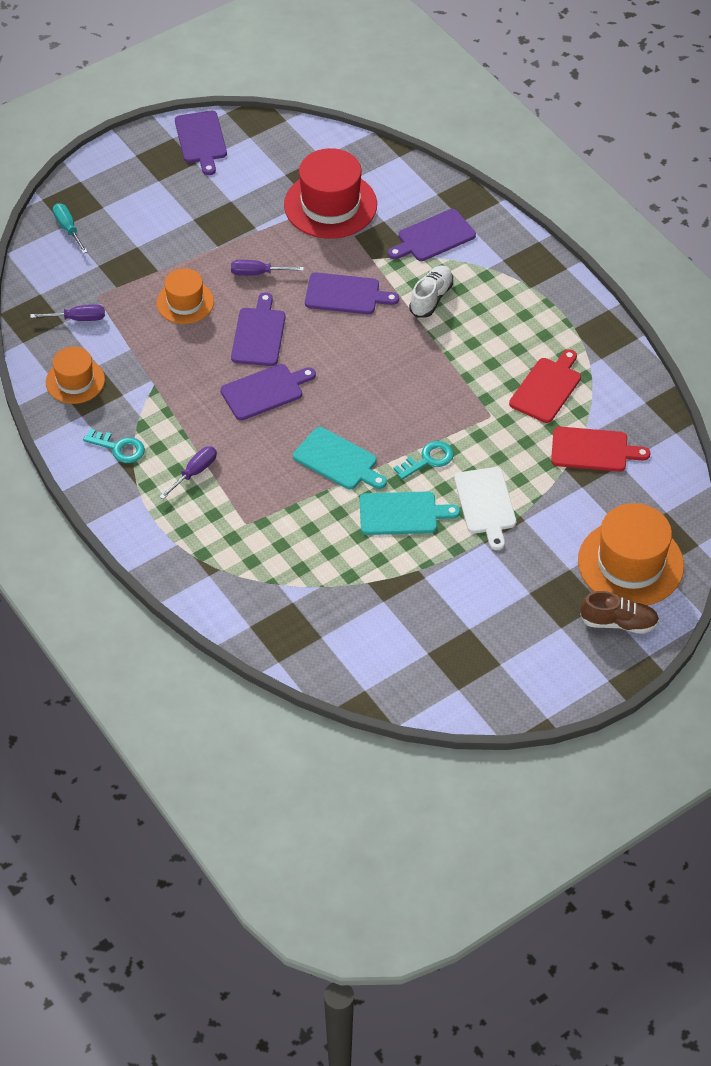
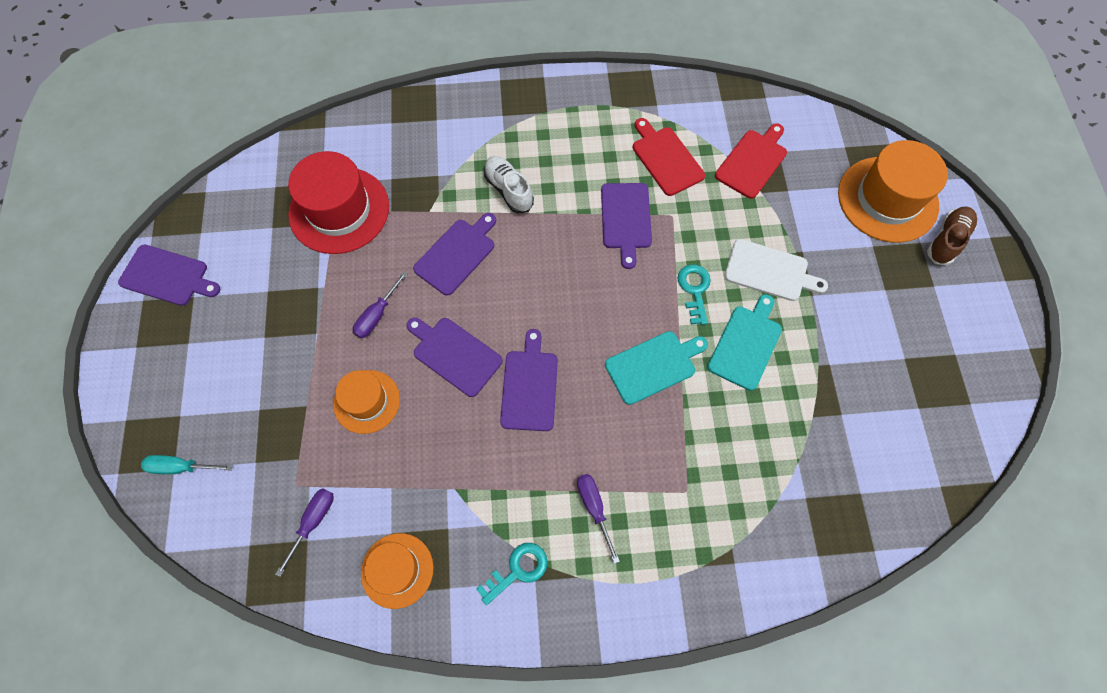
camera: 60 degrees left, 15 degrees up
purple cutting board [388,209,476,261] -> purple cutting board moved to [601,183,652,269]

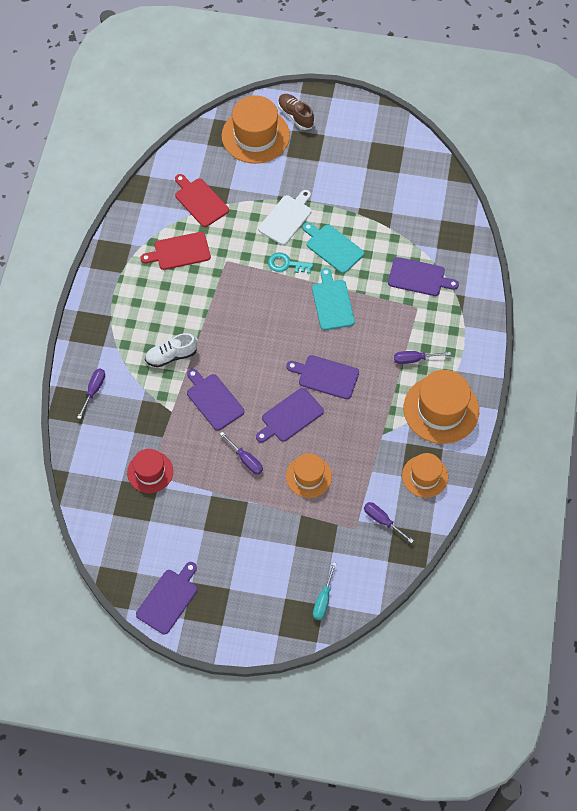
camera: 75 degrees left, 5 degrees down
red hat [288,151,389,254] -> red hat [127,449,173,493], size x0.59
turquoise key [476,543,548,605] -> orange hat [404,370,479,444]
purple cutting board [601,183,652,269] -> purple cutting board moved to [388,257,459,296]
none -> purple screwdriver [77,369,105,419]

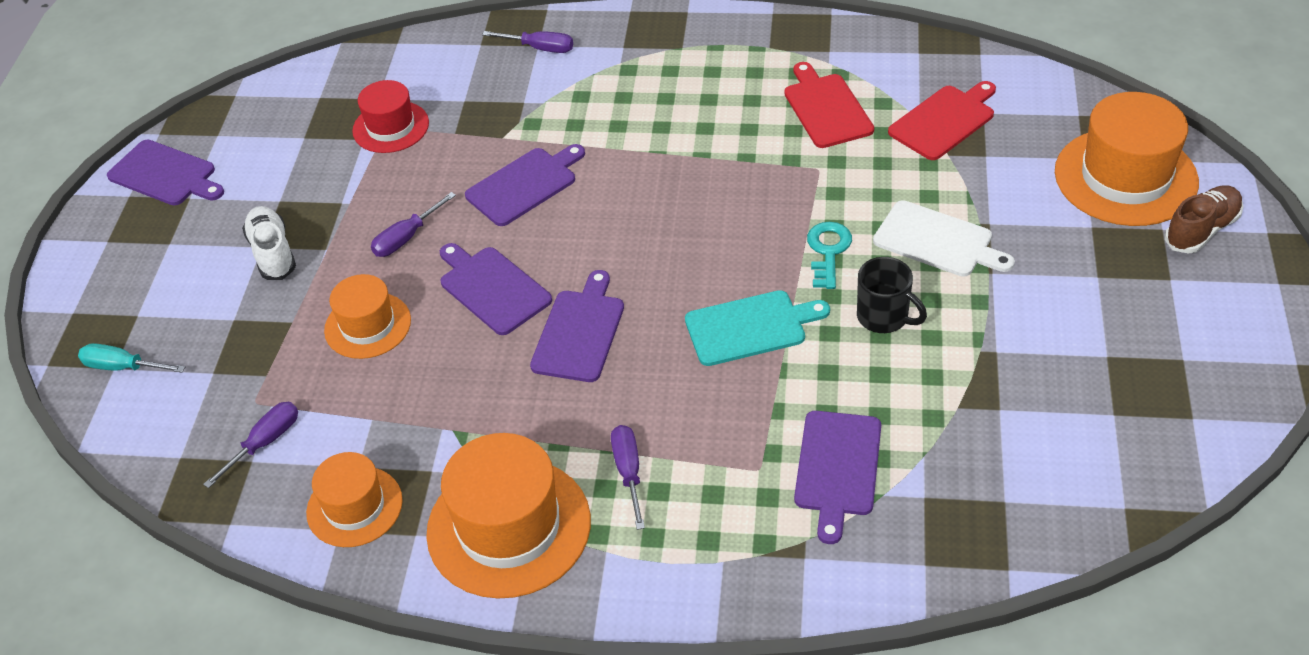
camera: 90 degrees right, 15 degrees down
white shoe [145,333,197,368] -> white shoe moved to [242,206,296,280]
turquoise cutting board [303,222,364,274] -> black mug [857,257,927,333]

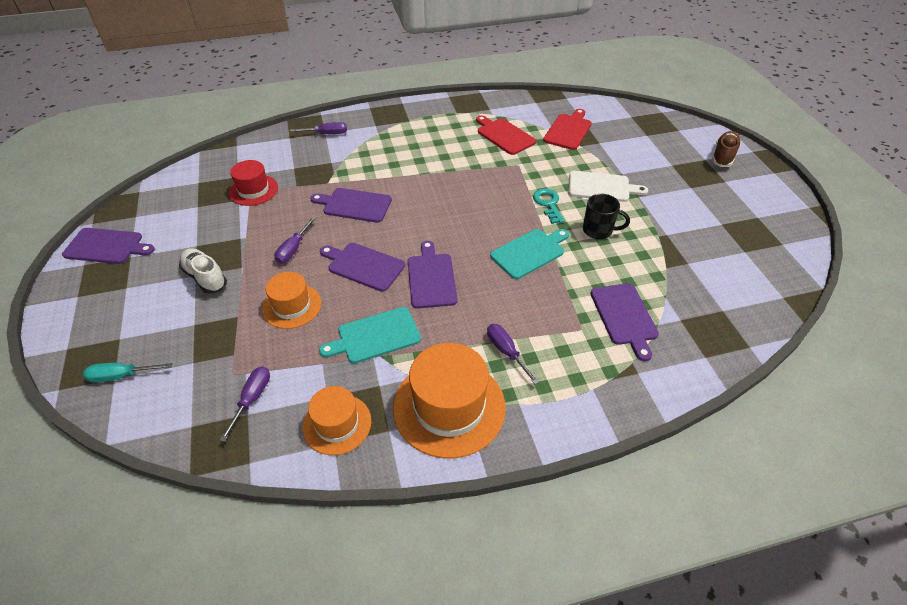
camera: 25 degrees left, 0 degrees up
purple cutting board [465,144,585,226] -> purple cutting board turned 105 degrees counterclockwise [310,188,392,223]
orange hat [1055,92,1199,226] -> none
none -> turquoise cutting board [319,307,421,363]

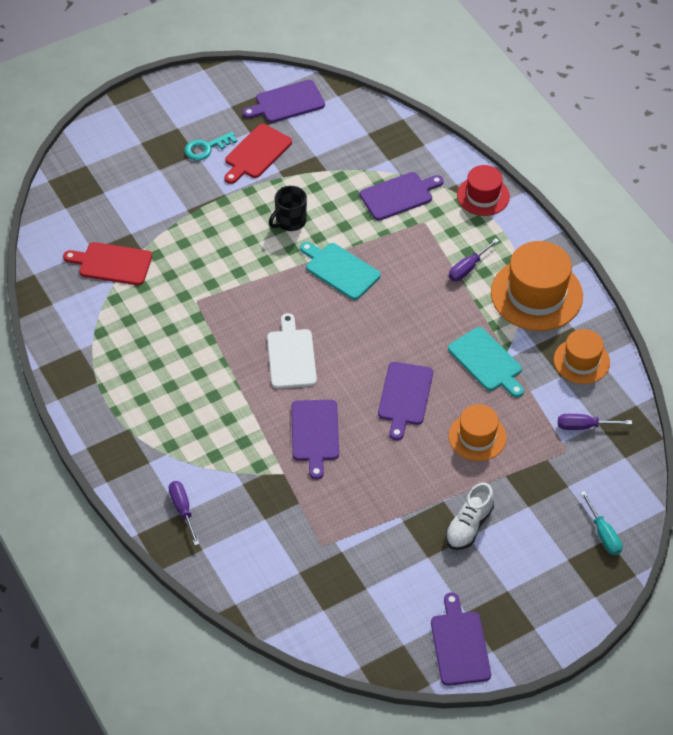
camera: 105 degrees left, 5 degrees up
red hat [229,160,278,206] -> red hat moved to [457,165,510,216]
purple screwdriver [274,217,316,264] -> none
purple cutting board [408,241,458,309] -> purple cutting board moved to [242,80,325,123]
red cutting board [476,115,536,155] -> red cutting board moved to [224,124,292,184]
turquoise key [533,188,565,224] -> turquoise key moved to [184,132,237,161]
white cutting board [568,171,648,202] -> white cutting board moved to [267,313,317,389]
black mug [583,194,630,239] -> black mug turned 135 degrees counterclockwise [269,186,307,231]
brown shoe [712,131,741,167] -> none

